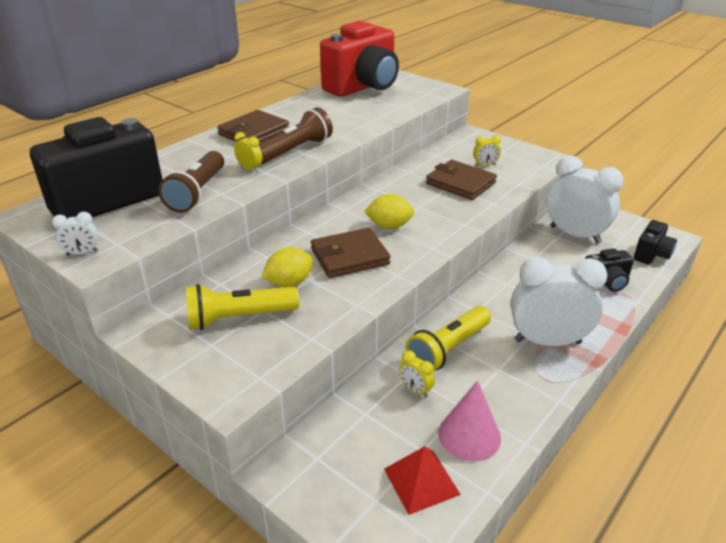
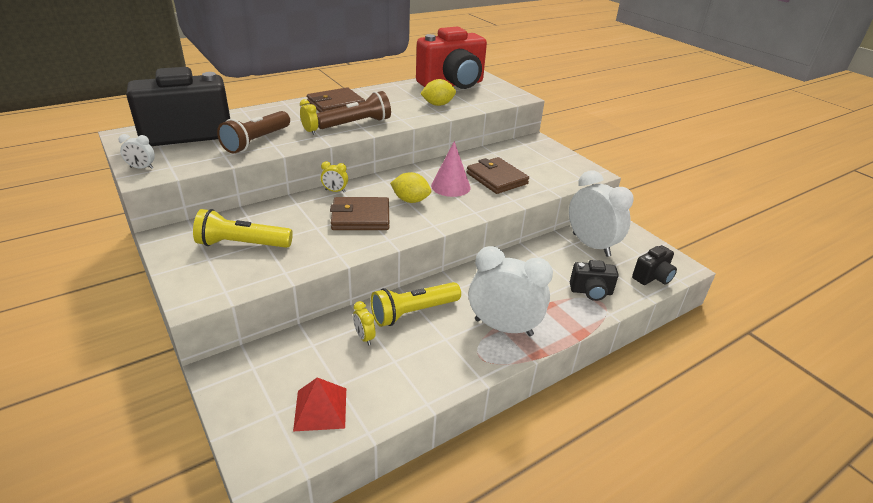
camera: 15 degrees right, 0 degrees up
yellow lemon [262,247,313,287] -> yellow lemon moved to [420,79,456,106]
pink cone [438,380,501,461] -> pink cone moved to [431,141,471,197]
yellow clock [473,135,501,166] -> yellow clock moved to [321,161,348,192]

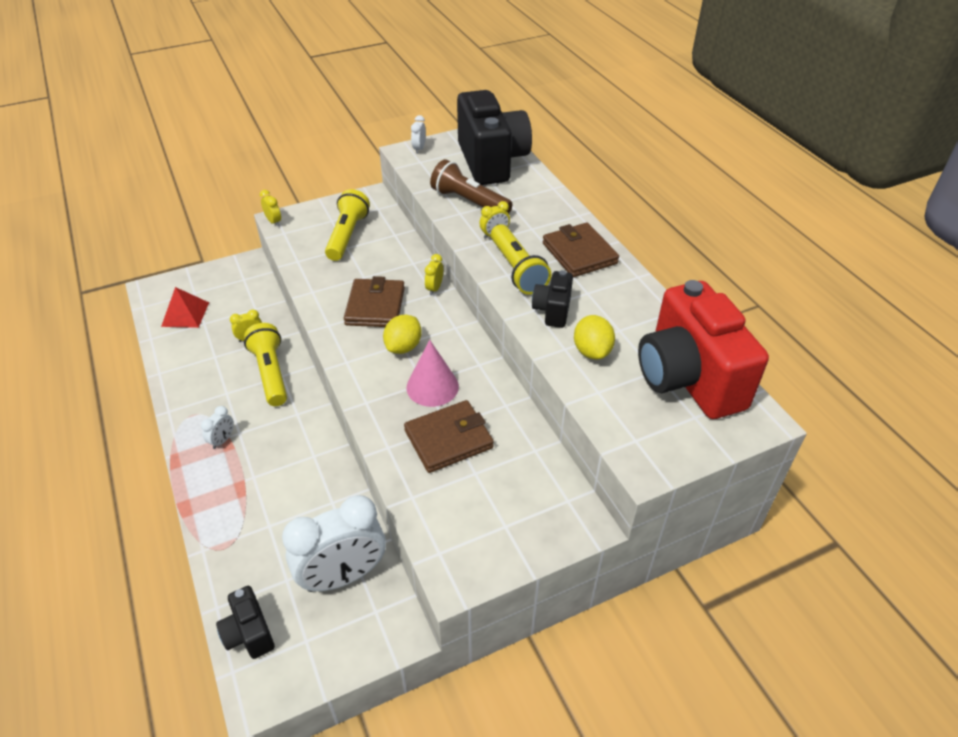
camera: 100 degrees right, 10 degrees up
brown flashlight [317,91,391,129] -> yellow flashlight [491,224,551,295]
white clock [469,246,553,336] -> white clock [201,406,234,449], size x0.41
black camera [570,260,619,301] -> black camera moved to [532,270,573,328]
none -> yellow clock [260,190,281,227]

